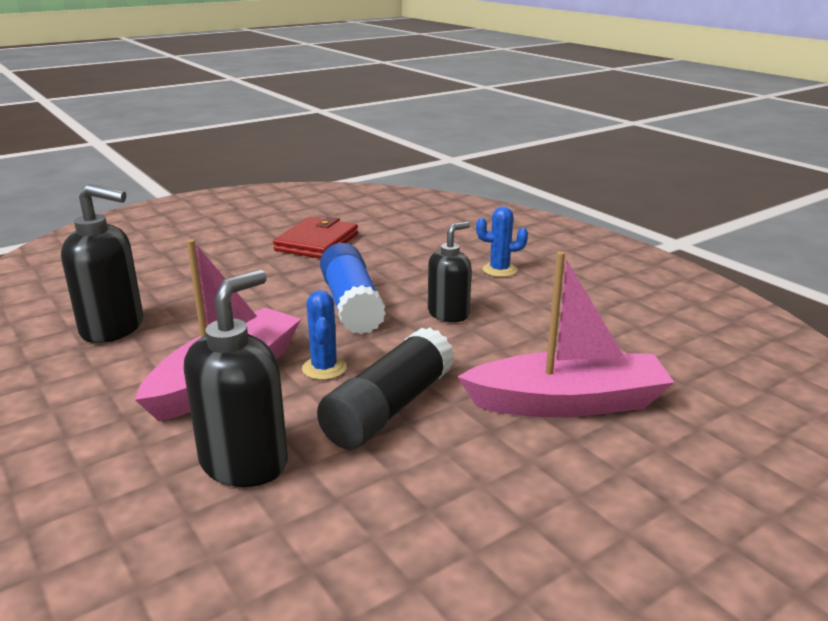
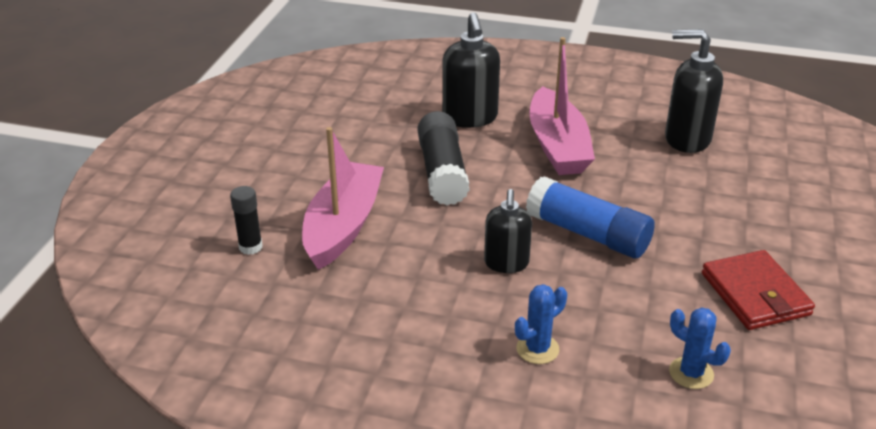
camera: 140 degrees right, 10 degrees up
black soap dispenser [61,184,143,343] -> black soap dispenser turned 45 degrees clockwise [665,29,723,153]
blue cactus [302,290,347,380] -> blue cactus moved to [669,307,731,389]
pink boat [457,251,674,417] -> pink boat turned 150 degrees clockwise [302,127,384,270]
none -> black glue stick [230,186,262,255]

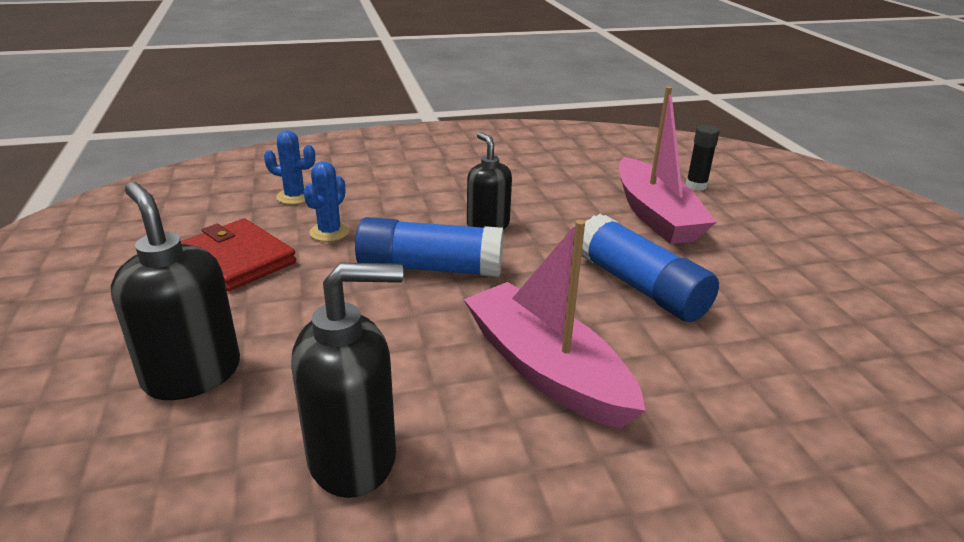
camera: 150 degrees right, 5 degrees down
black glue stick [418,111,470,205] -> blue glue stick [581,214,719,322]
black soap dispenser [442,13,500,128] -> black soap dispenser moved to [111,182,240,400]
blue cactus [515,284,567,364] -> blue cactus moved to [303,161,350,242]

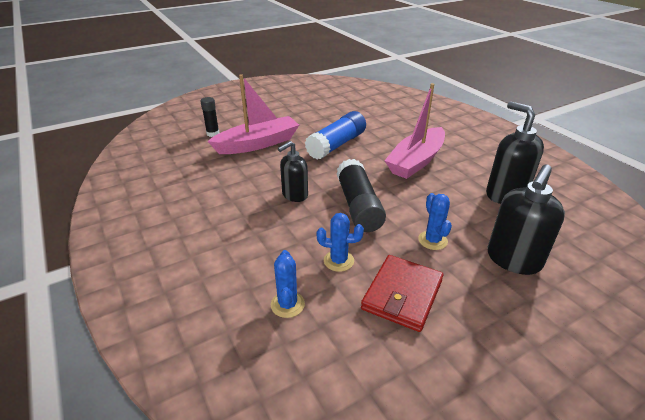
camera: 105 degrees left, 5 degrees up
blue glue stick [355,217,503,277] -> black glue stick [336,159,386,232]
none -> blue cactus [418,193,452,250]

